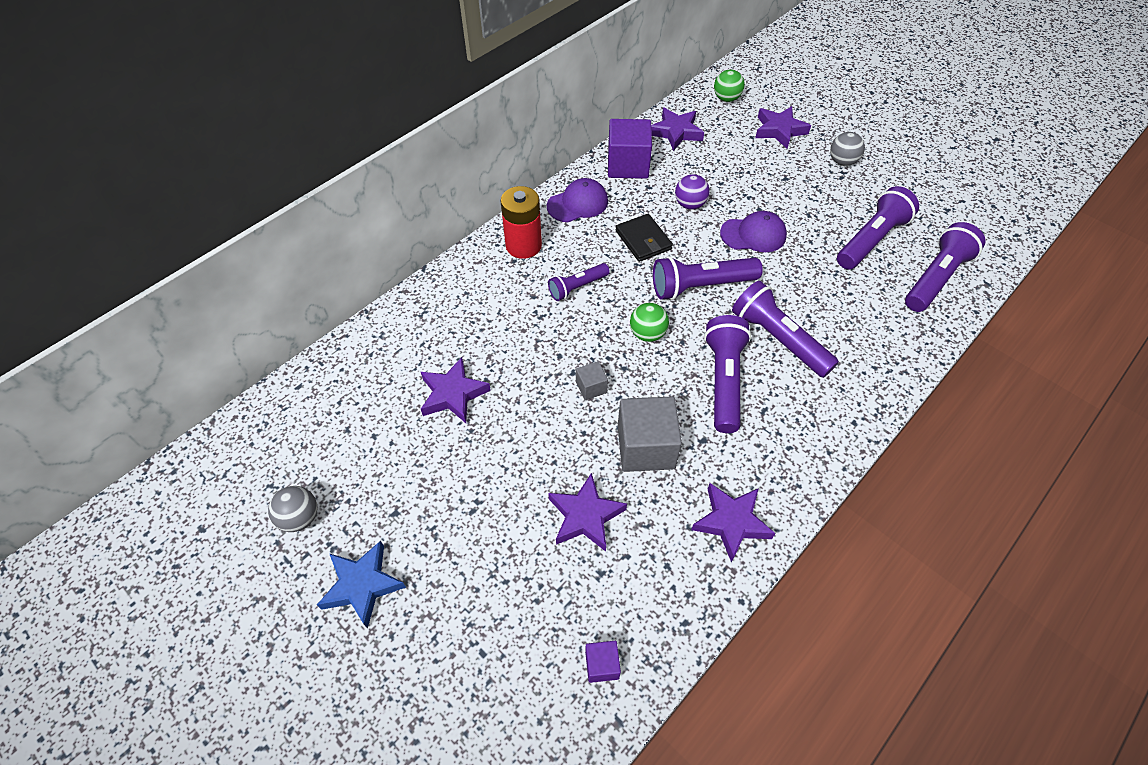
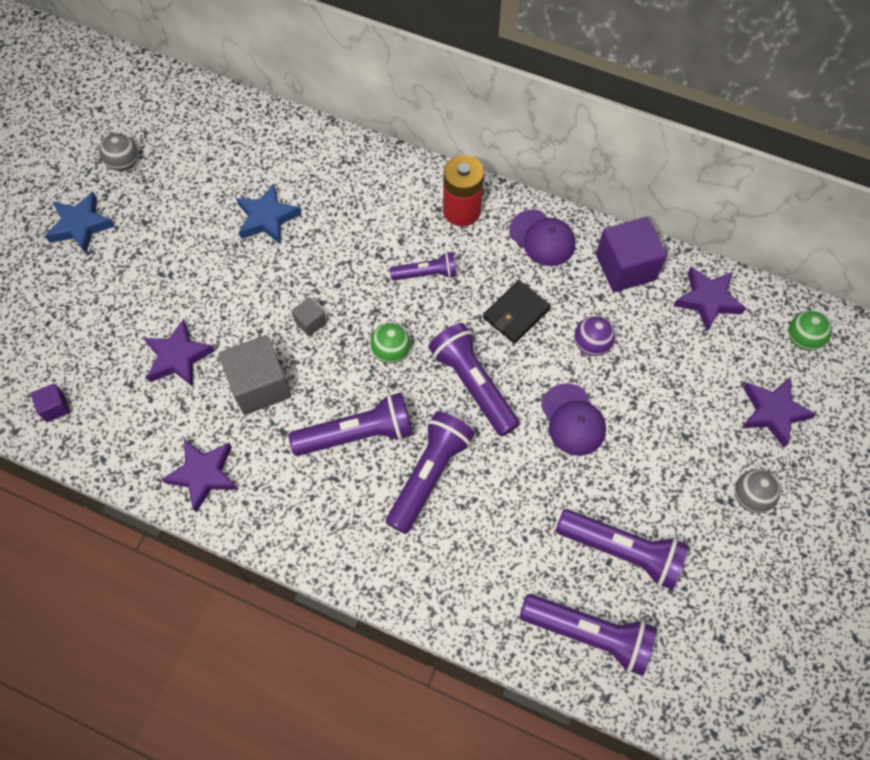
camera: 70 degrees right, 10 degrees up
purple star [421,357,491,423] -> blue star [236,183,301,245]
purple flashlight [548,263,610,301] -> purple flashlight turned 135 degrees clockwise [390,252,457,281]

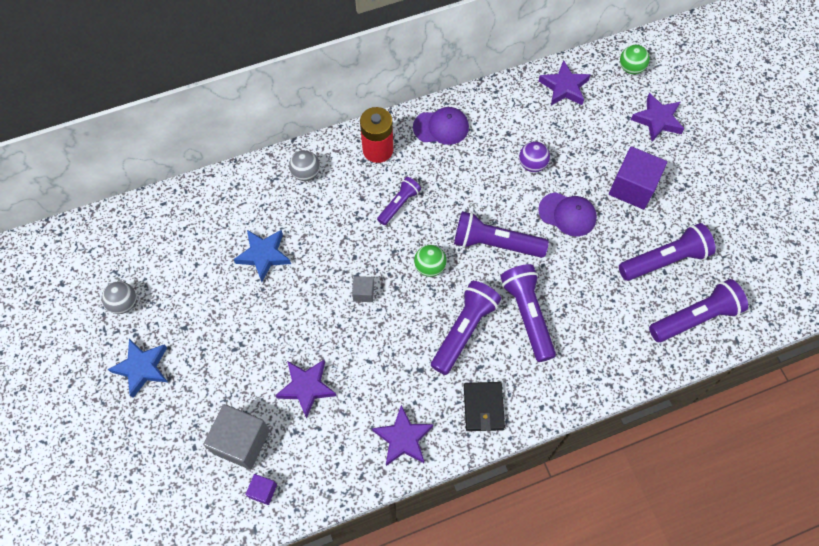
camera: 45 degrees left, 0 degrees up
grey cube [219,335,291,415] -> grey cube moved to [203,404,270,470]
black wallet [483,280,551,344] -> black wallet moved to [464,382,505,431]
purple cube [596,217,667,292] -> purple cube moved to [609,146,667,209]
grey ball [735,470,780,513] -> grey ball moved to [289,150,320,181]

